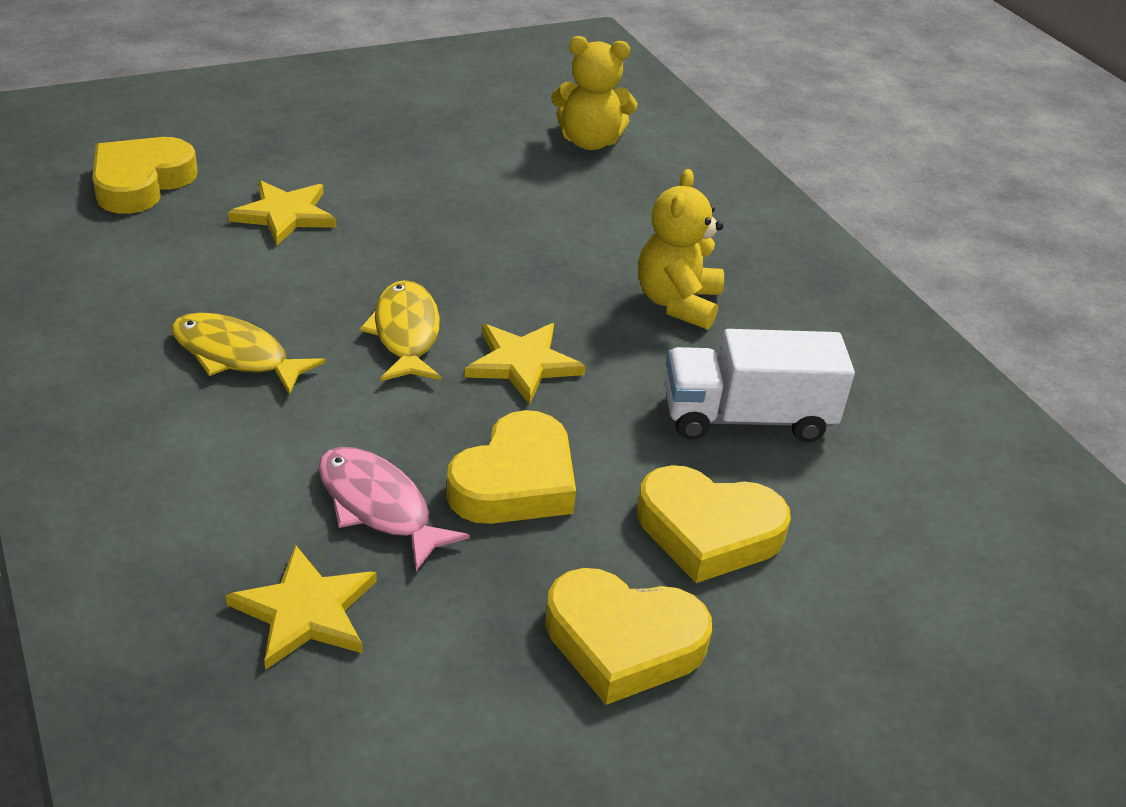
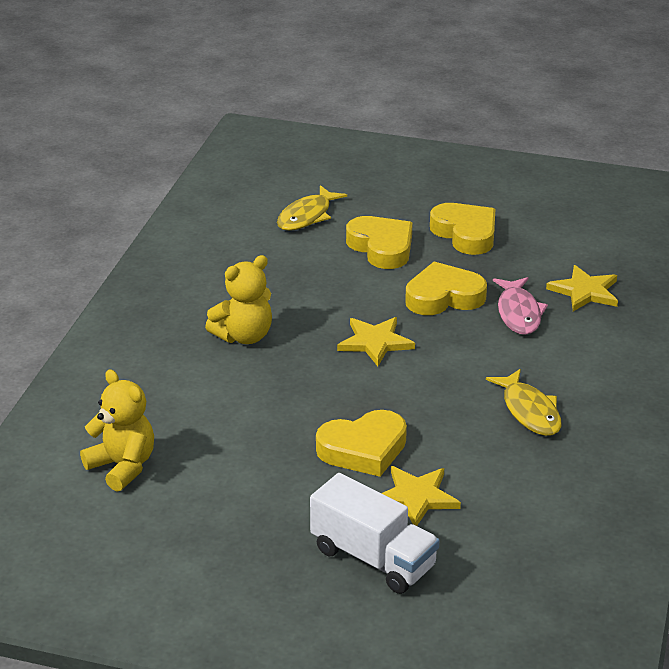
camera: 135 degrees left, 5 degrees down
yellow heart [92,137,198,214] -> yellow heart moved to [316,410,407,477]
yellow fish [360,280,441,381] -> yellow fish moved to [277,185,347,231]
white truck [665,329,855,442] -> white truck moved to [310,473,439,594]

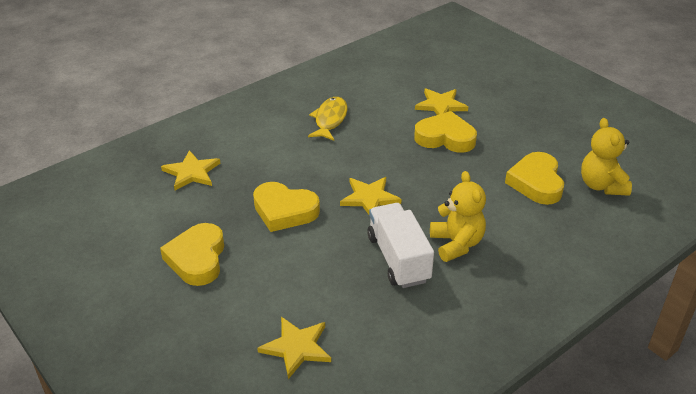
camera: 145 degrees left, 5 degrees up
yellow teddy bear [205,255,272,344] -> yellow teddy bear turned 75 degrees clockwise [430,171,486,262]
yellow fish [277,185,347,231] -> yellow star [257,317,331,379]
white truck [310,473,439,594] -> white truck moved to [367,203,434,288]
yellow heart [346,216,413,269] -> yellow heart moved to [505,152,564,205]
pink fish [493,277,548,335] -> none

